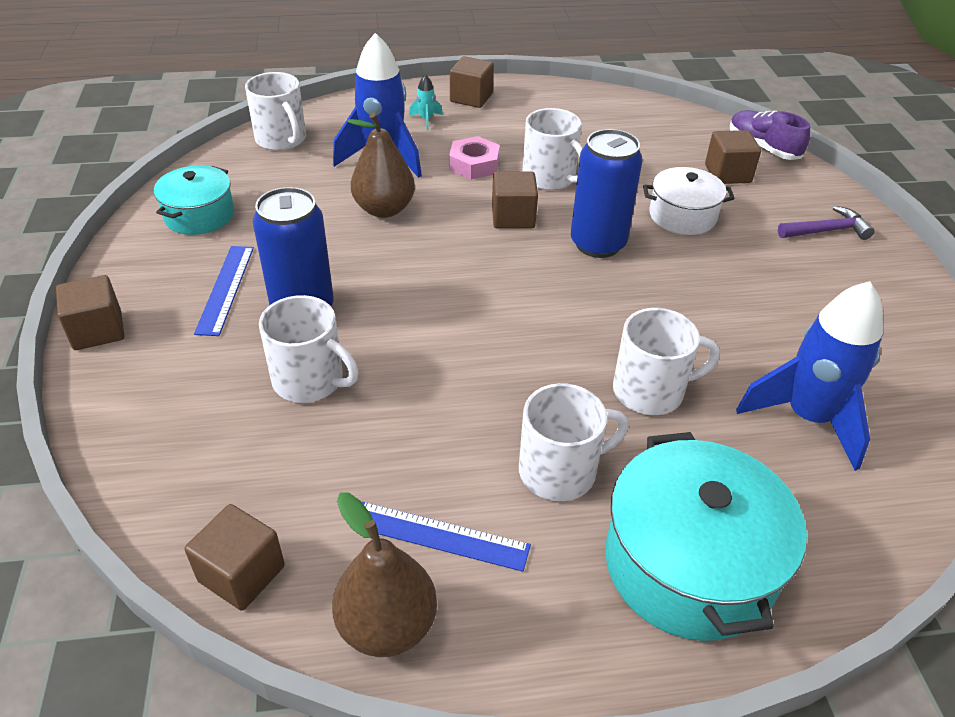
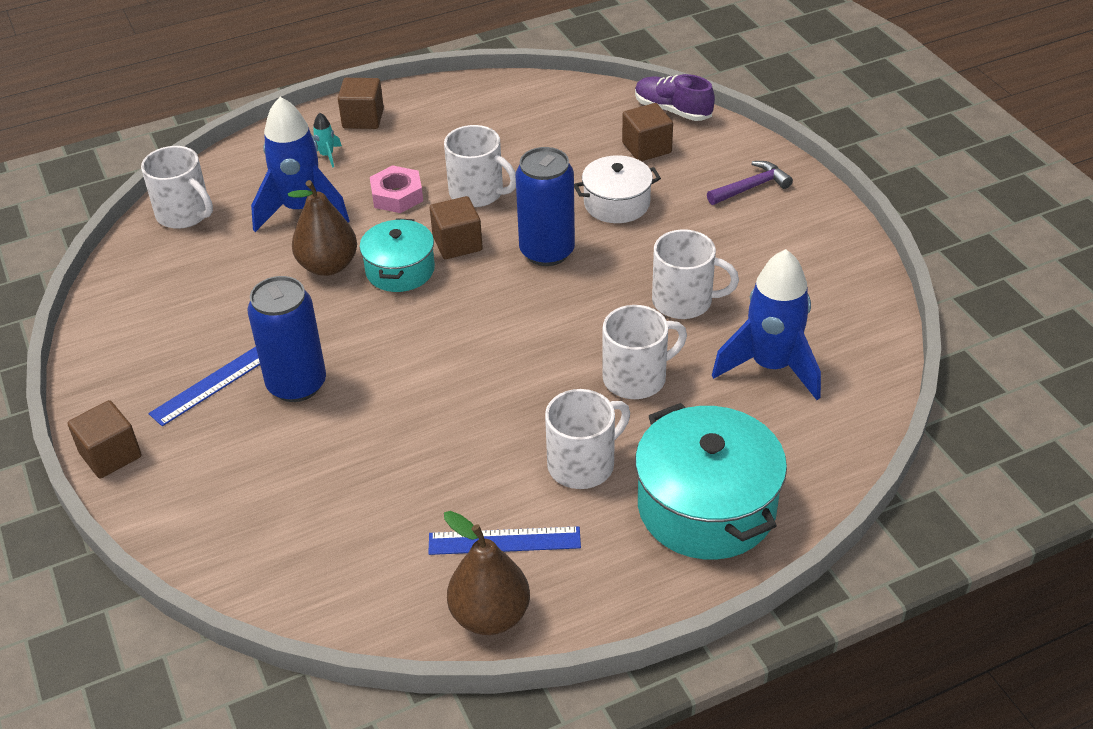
camera: 15 degrees left, 0 degrees up
turquoise pot [154,165,234,235] -> turquoise pot moved to [360,218,435,292]
brown cube [185,504,285,611] -> none
blue ruler [194,246,254,336] -> blue ruler turned 60 degrees clockwise [148,347,260,426]
white mug [259,295,358,403] -> white mug moved to [652,229,739,319]

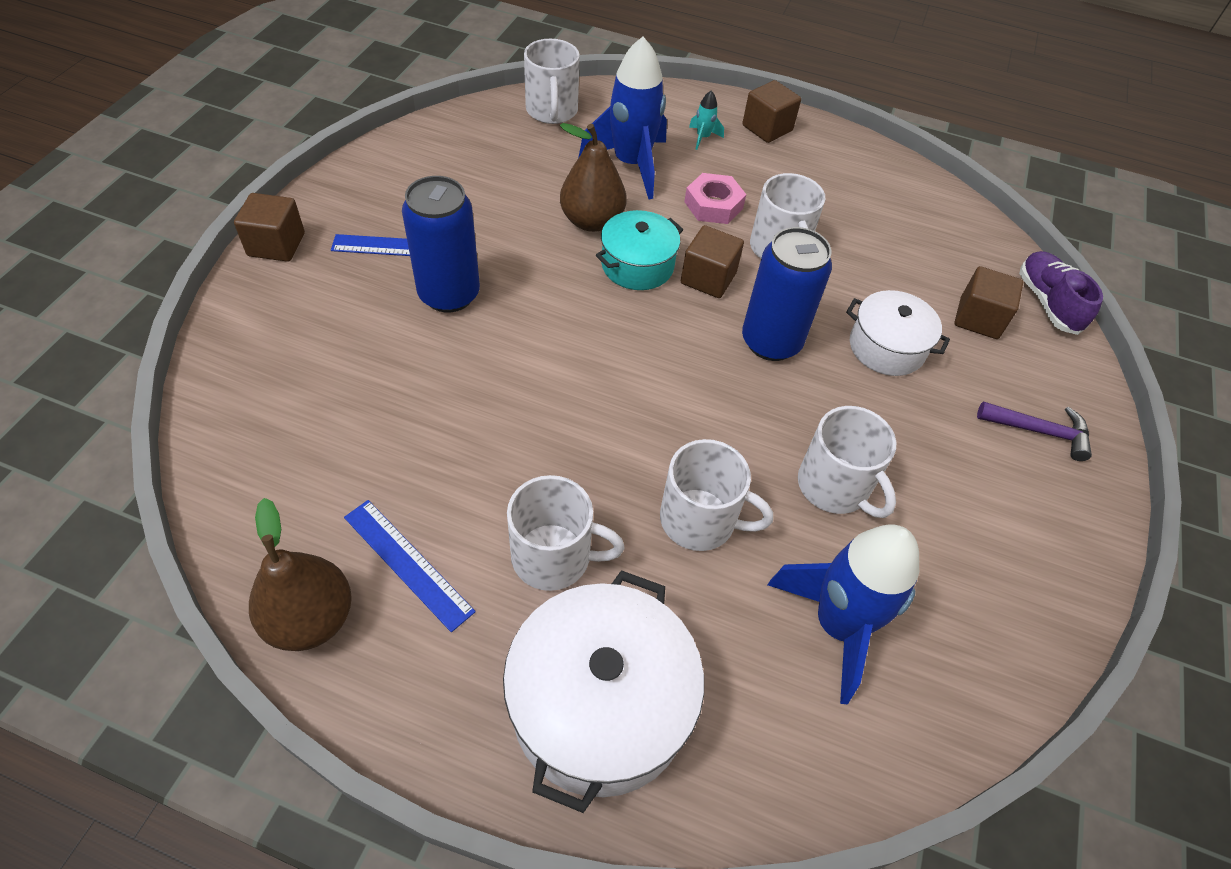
camera: 40 degrees right, 10 degrees up
turquoise pot [635,403,787,560] -> white pot [503,570,704,813]

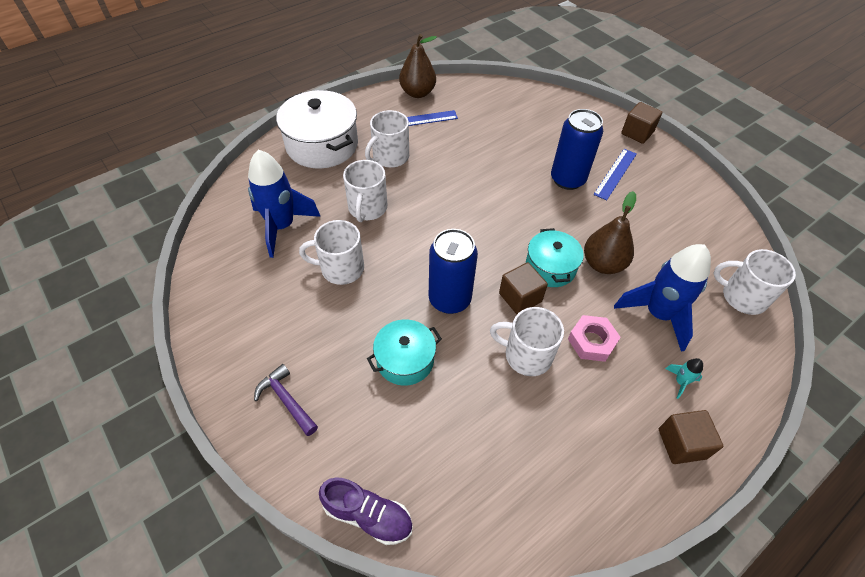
camera: 125 degrees right, 0 degrees up
white mug [660,439,773,551] -> white mug turned 45 degrees counterclockwise [343,160,387,222]
white pot [846,290,950,376] -> turquoise pot [367,319,442,386]
brown cube [954,266,1023,339] -> none
purple hammer [977,401,1092,461] -> purple hammer turned 90 degrees clockwise [254,364,318,436]

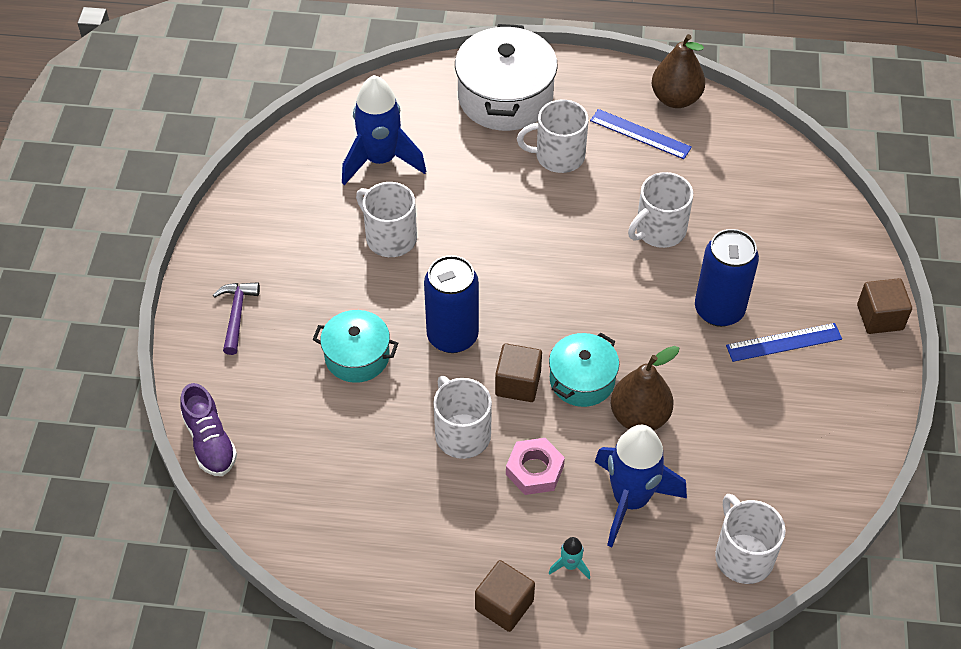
camera: 45 degrees right, 0 degrees up
white mug [343,160,387,222] -> white mug moved to [628,172,693,248]

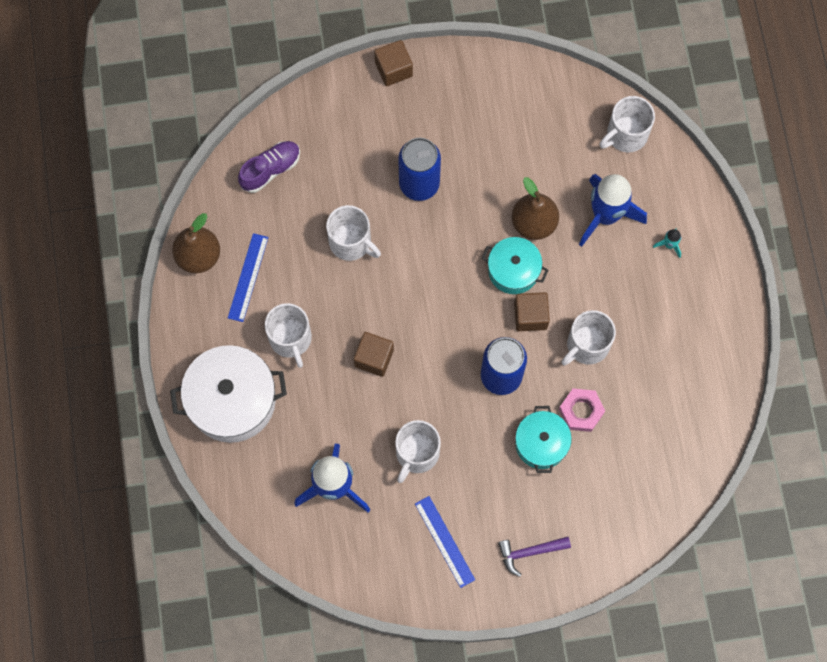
camera: 105 degrees left, 20 degrees up
purple shoe [180,383,237,476] -> purple shoe moved to [238,141,300,193]
brown cube [475,560,535,632] -> brown cube moved to [354,332,394,377]
pink nut [506,438,565,495] -> pink nut moved to [559,388,605,432]
blue ruler [726,323,842,362] -> blue ruler moved to [415,496,475,588]

